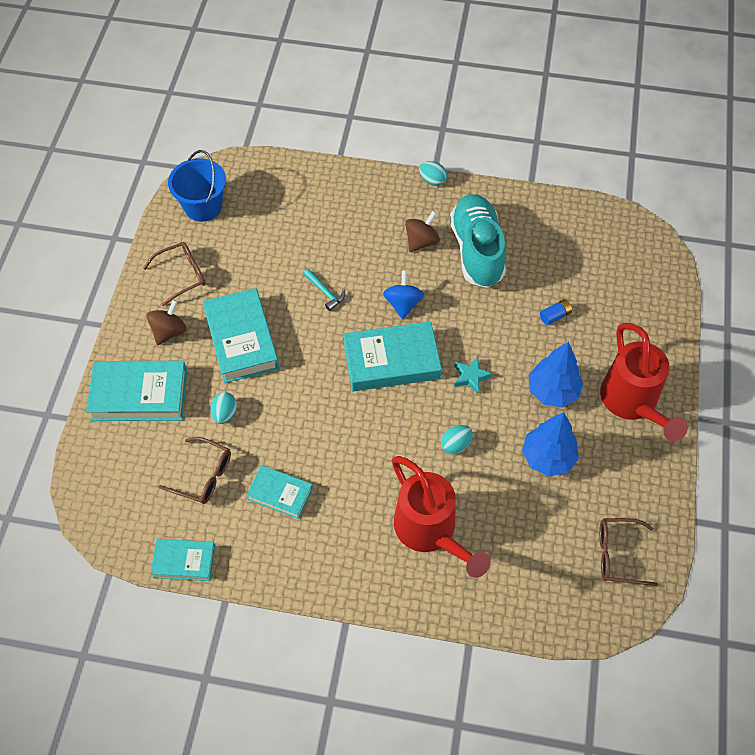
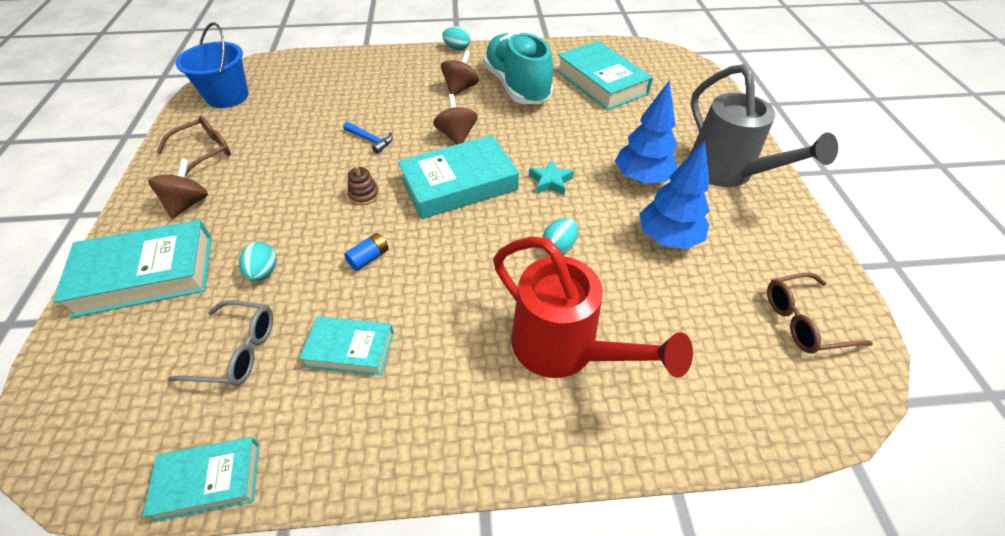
camera: 15 degrees left, 10 degrees down
brown glasses [159,437,231,504] -> grey glasses [168,300,273,386]
turquoise book [203,288,279,383] -> turquoise book moved to [557,41,653,110]
turquoise hammer [304,269,345,311] -> blue hammer [343,122,393,154]
blue spinning top [383,271,424,319] -> brown spinning top [433,94,478,144]
blue battery [540,299,572,325] -> blue battery moved to [344,233,389,271]
red watering can [600,322,688,441] -> grey watering can [689,64,838,187]
none -> brown stacking toy [348,165,379,205]

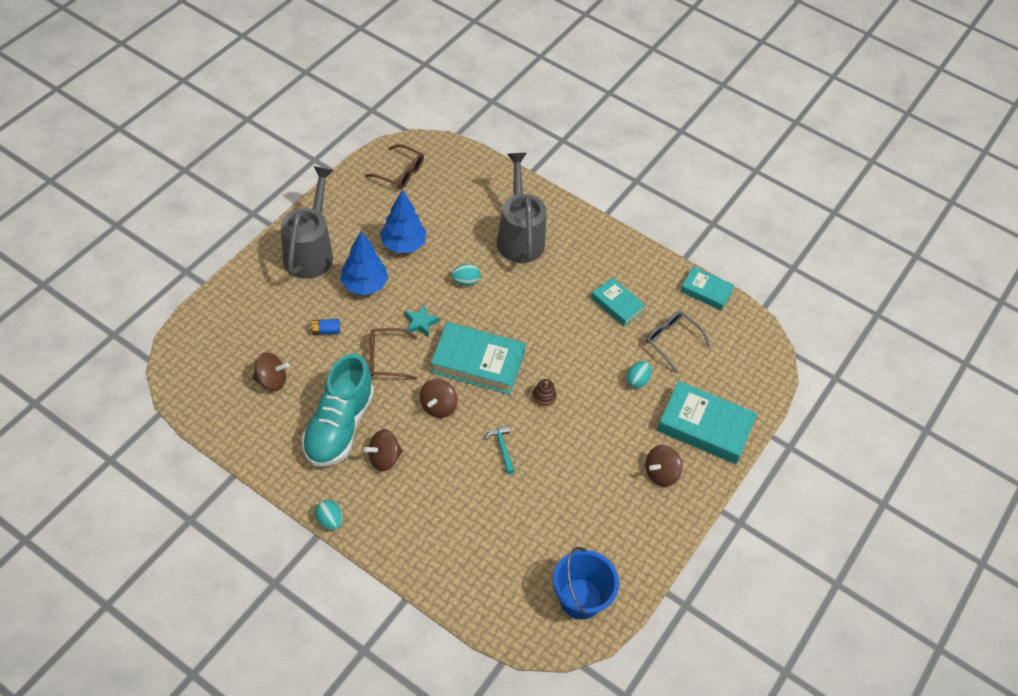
camera: 145 degrees left, 5 degrees up
brown glasses [157,116,231,177] -> brown glasses moved to [370,328,417,380]
blue hammer [343,122,393,154] -> turquoise hammer [485,425,515,474]
blue battery [344,233,389,271] -> blue battery moved to [310,319,340,335]
red watering can [493,237,693,378] -> grey watering can [497,153,547,263]
turquoise book [557,41,653,110] -> brown spinning top [252,352,289,391]

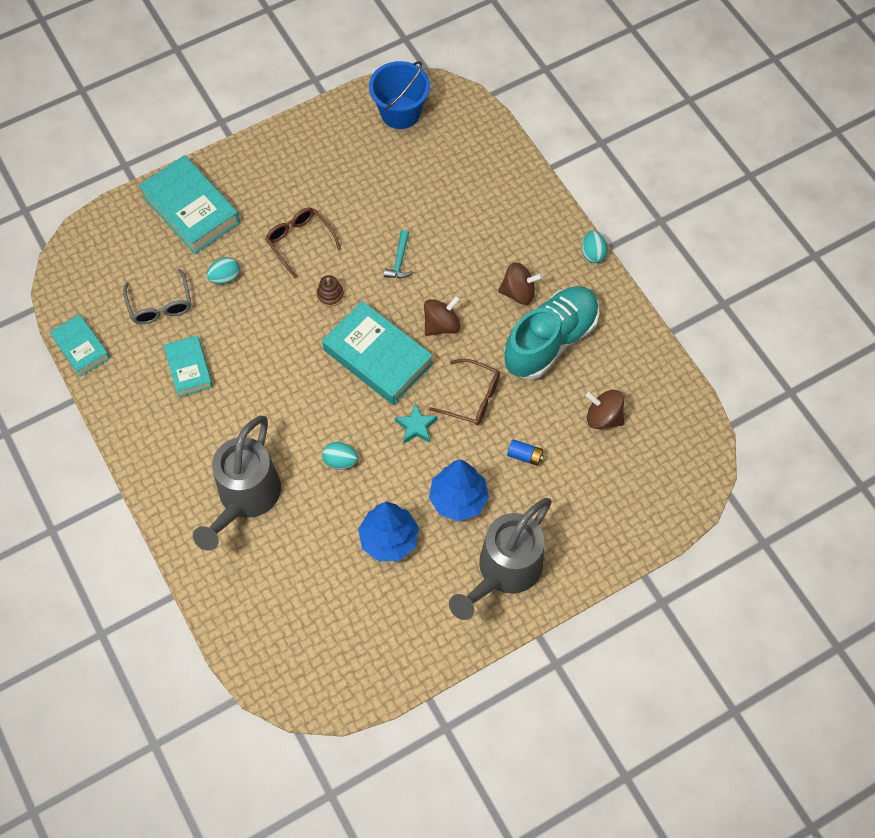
camera: 150 degrees left, 10 degrees up
brown glasses [365,144,424,189] -> brown glasses moved to [265,208,342,278]
brown spinning top [645,445,682,487] -> none

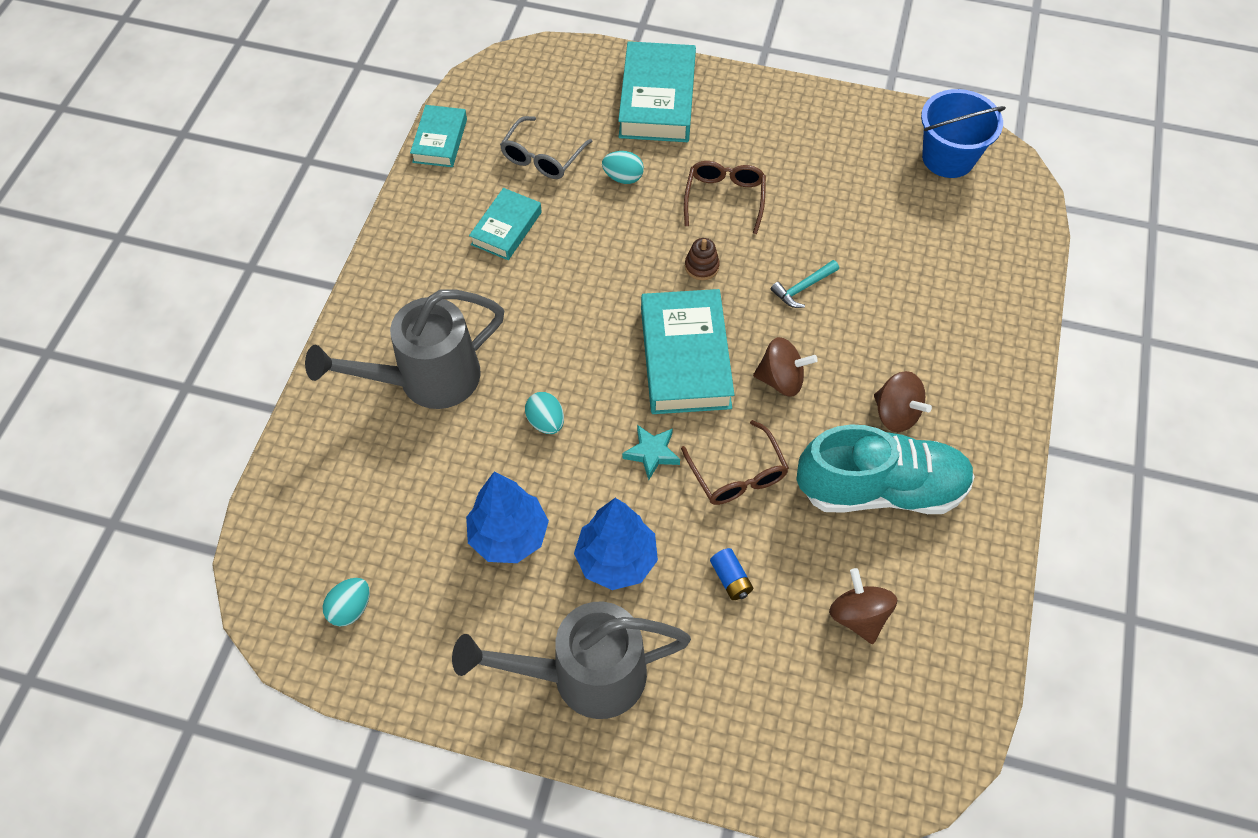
camera: 45 degrees right, 5 degrees down
turquoise egg [582,231,608,263] -> turquoise egg moved to [323,578,370,626]

